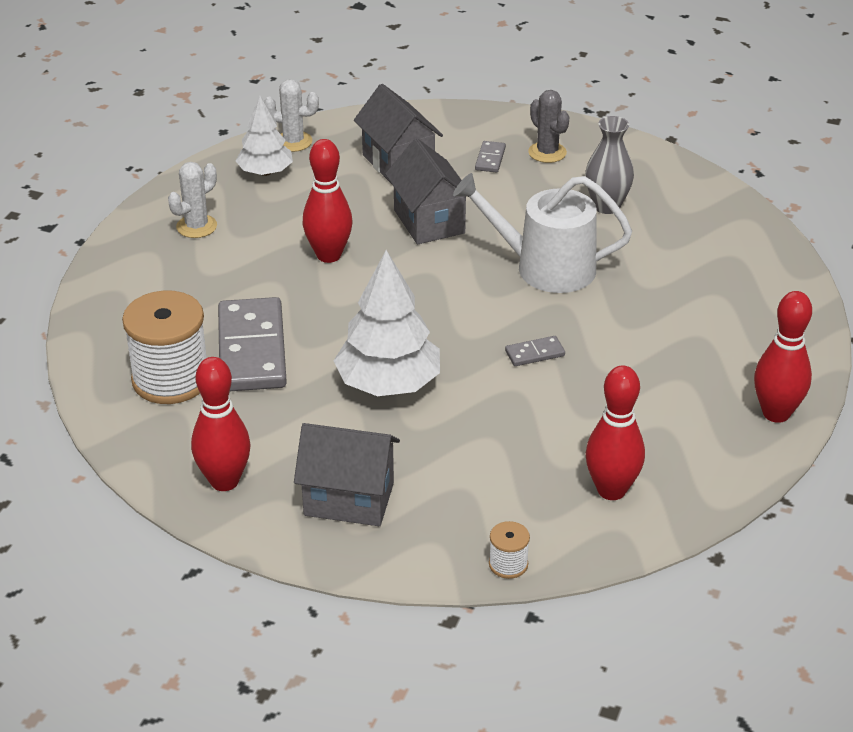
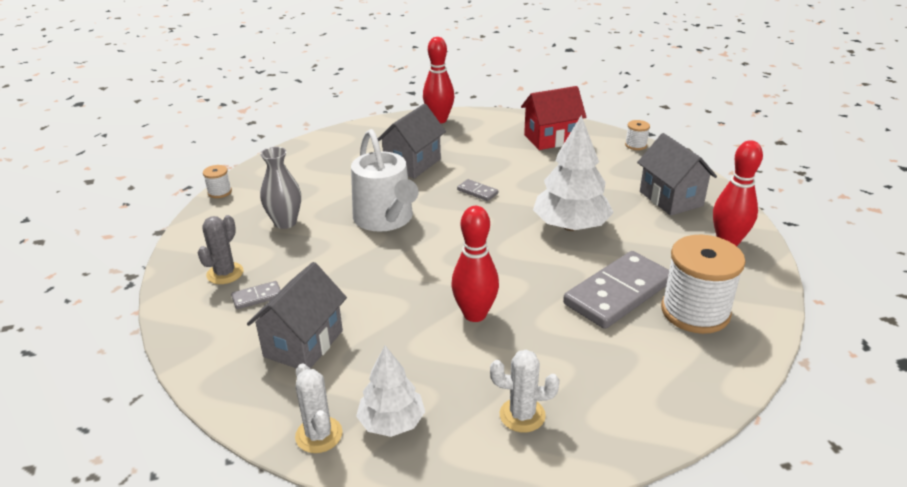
camera: 125 degrees left, 5 degrees down
grey house [385,138,469,244] -> grey house moved to [378,104,446,179]
red bowling pin [585,366,645,500] -> red house [521,86,586,150]
none -> white spool [203,165,232,198]

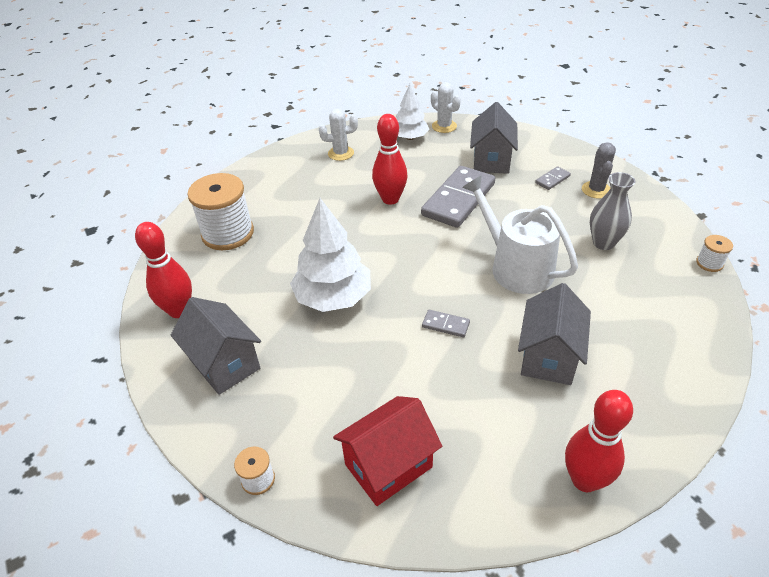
camera: 165 degrees right, 10 degrees up
grey domino [563,251,669,329] -> grey domino moved to [421,166,495,228]

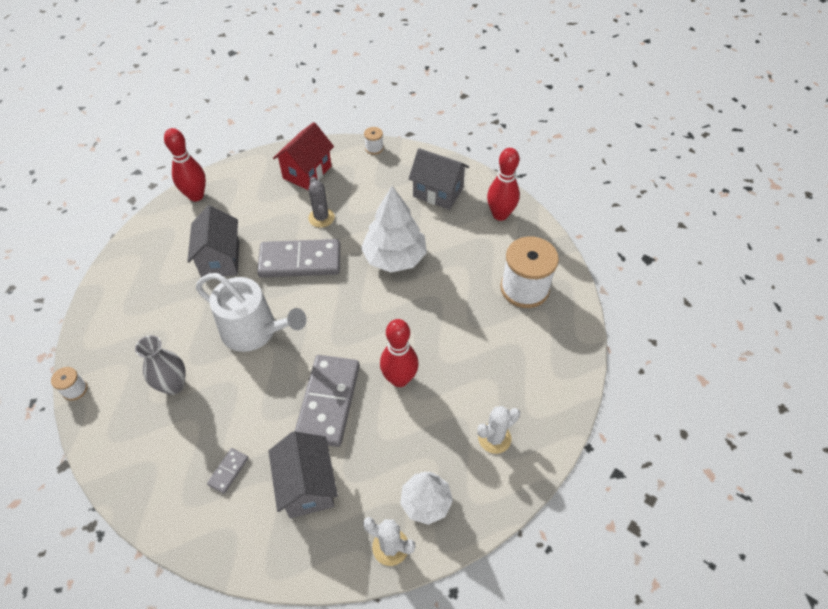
camera: 155 degrees right, 10 degrees up
grey domino [422,310,470,337] -> grey domino [257,239,340,278], size x2.35
grey cactus [582,142,616,199] -> grey cactus moved to [308,177,335,228]

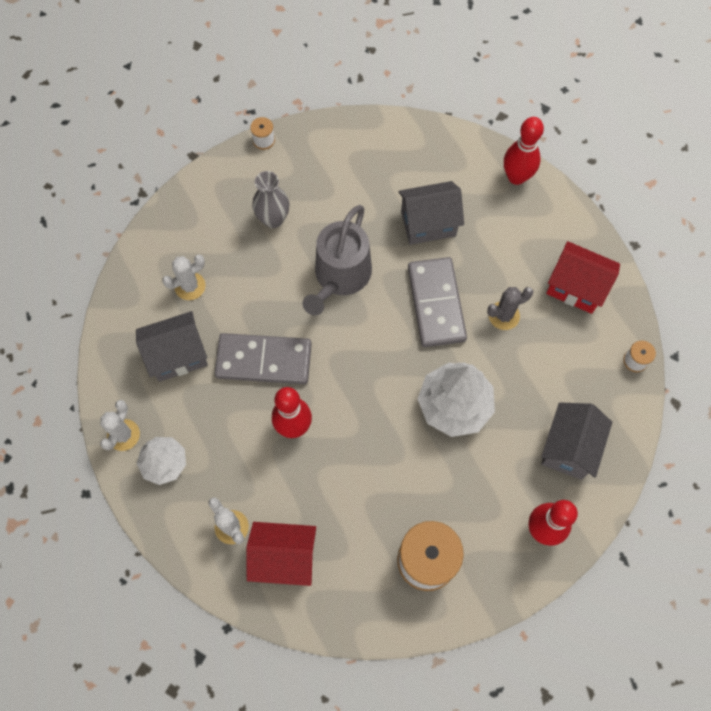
camera: 85 degrees right, 15 degrees up
white watering can [196,273,306,352] -> grey watering can [303,205,372,315]
grey domino [207,448,249,494] -> white cactus [162,254,206,300]
none -> red house [246,522,316,586]

